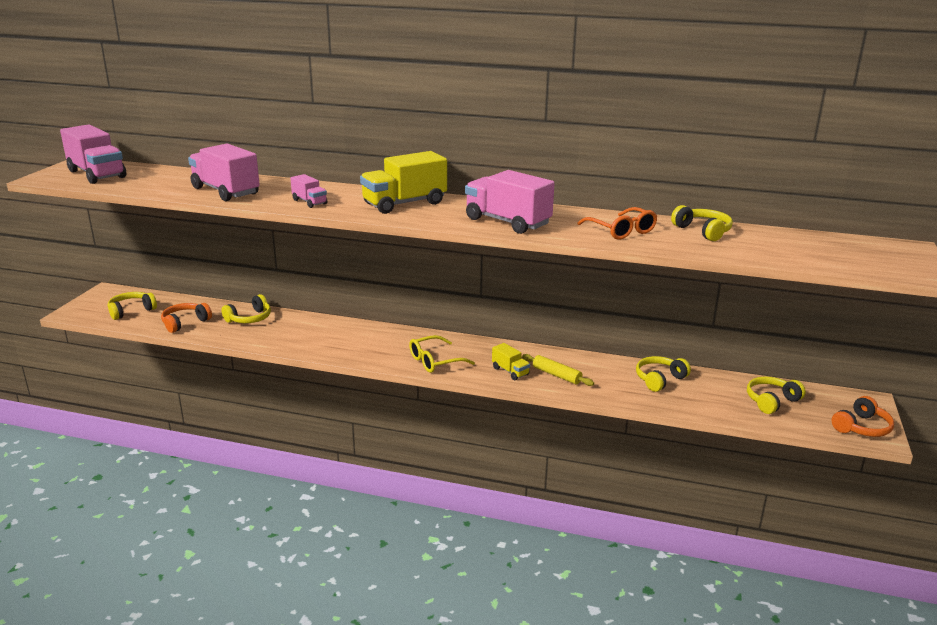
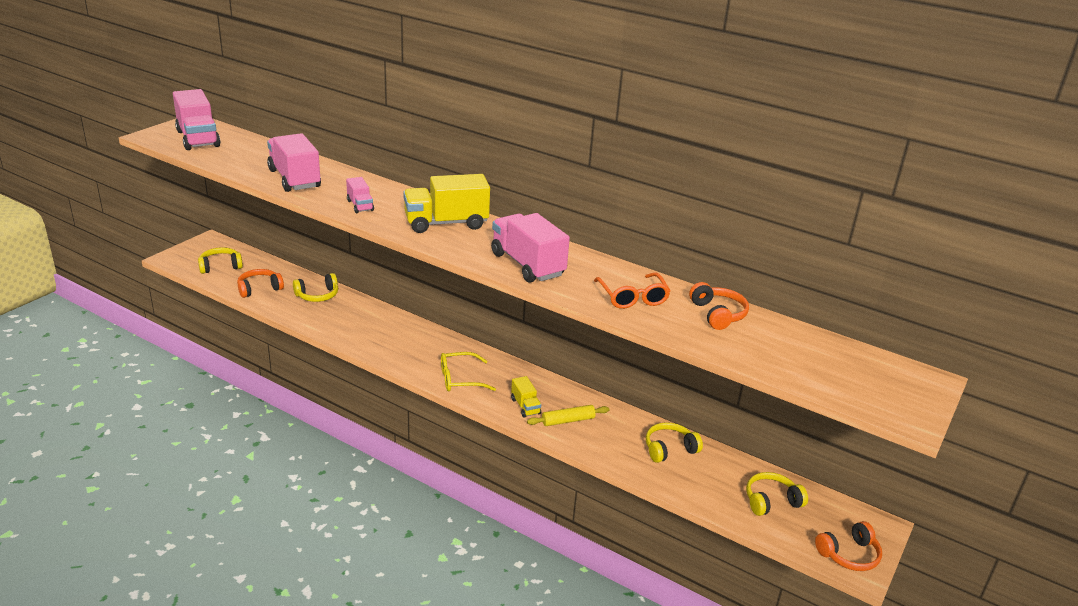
camera: 15 degrees right, 5 degrees up
yellow rolling pin [522,354,594,386] -> yellow rolling pin turned 75 degrees counterclockwise [527,405,610,426]
yellow headphones [671,205,733,241] -> orange headphones [689,282,749,330]

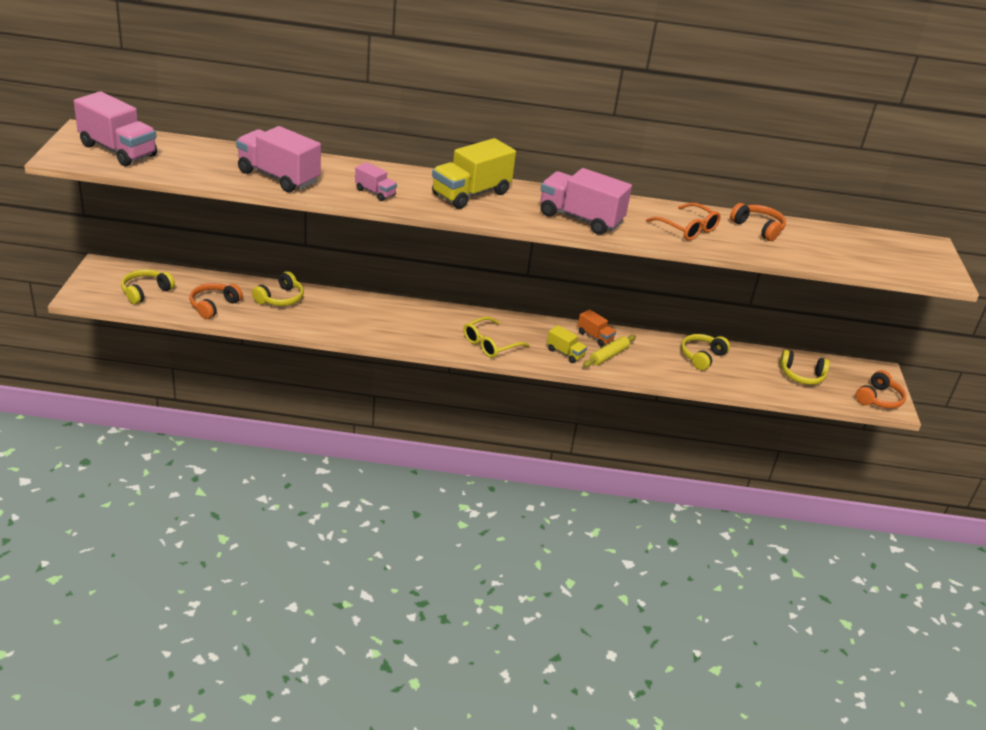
camera: 30 degrees left, 5 degrees up
yellow headphones [746,472,808,516] -> yellow headphones turned 120 degrees counterclockwise [780,350,830,385]
none -> orange truck [578,309,616,347]

